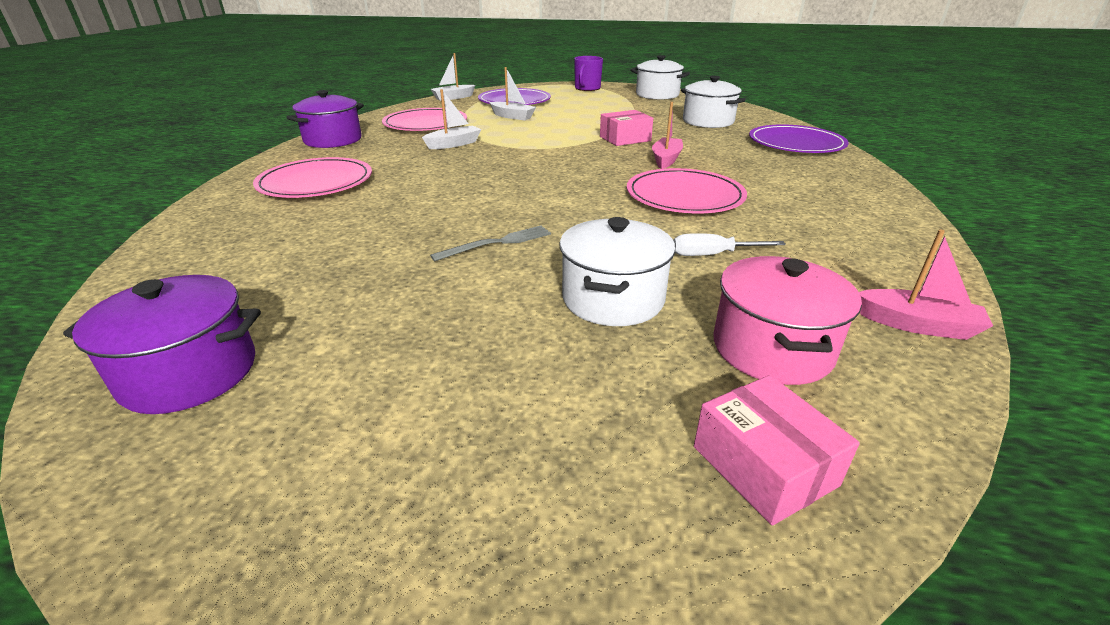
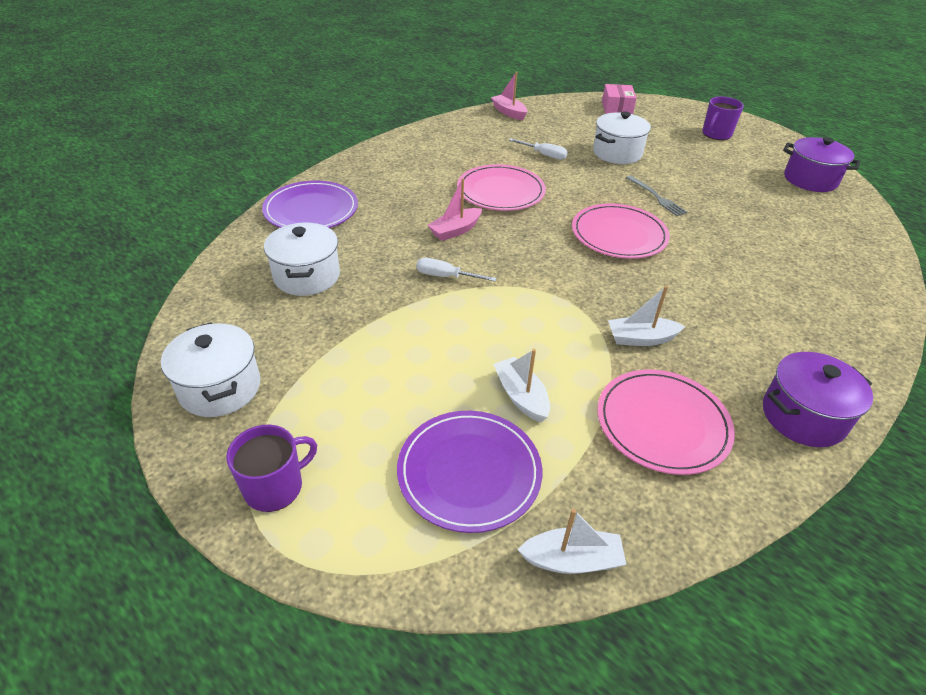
camera: 150 degrees left, 10 degrees up
pink plate [253,157,372,198] -> pink plate moved to [572,204,670,259]
grey fork [430,226,551,261] -> grey fork turned 120 degrees counterclockwise [626,175,687,216]
pink box [600,110,653,146] -> white screwdriver [417,258,496,281]
pink pot [713,256,862,385] -> none
none -> purple mug [702,96,744,140]

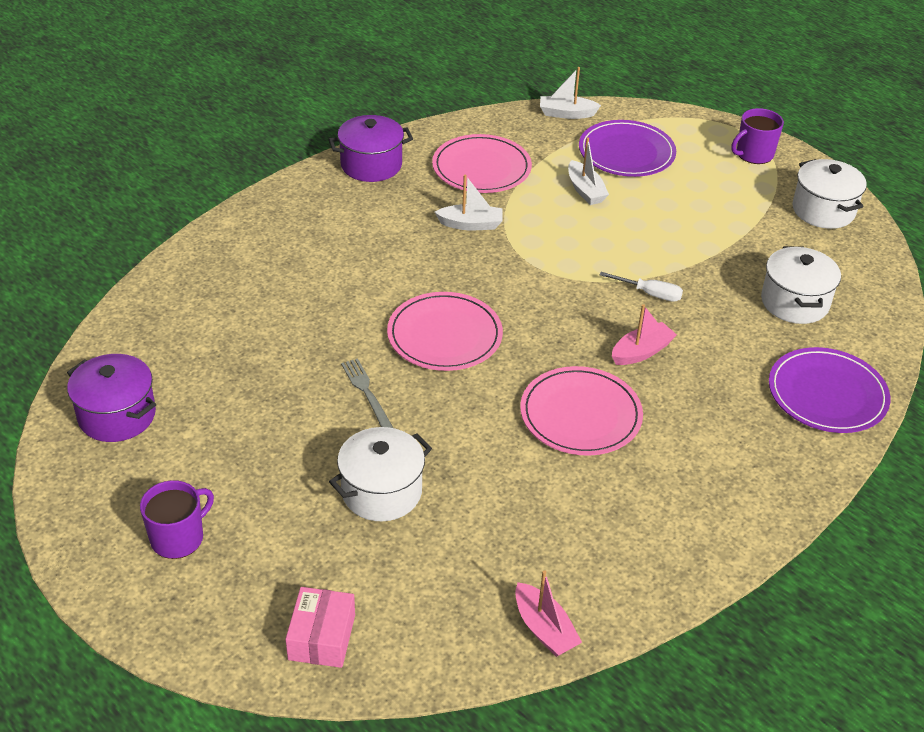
camera: 175 degrees left, 0 degrees up
white screwdriver [509,139,568,160] -> none

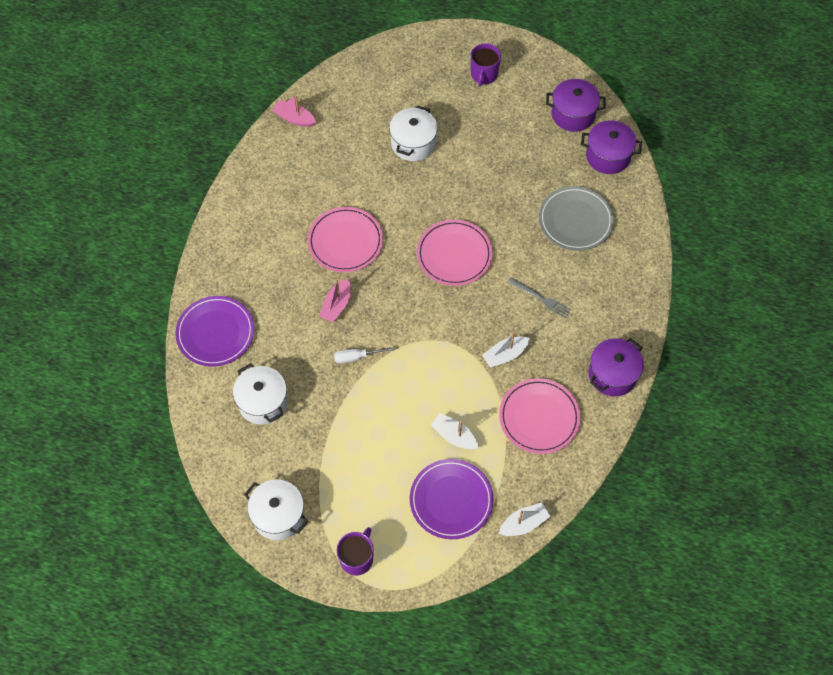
camera: 150 degrees right, 20 degrees up
pink box [285,587,355,668] -> none
grey fork [341,358,393,428] -> grey fork moved to [508,277,571,318]
none -> grey plate [539,186,614,251]
none -> purple pot [581,120,642,174]

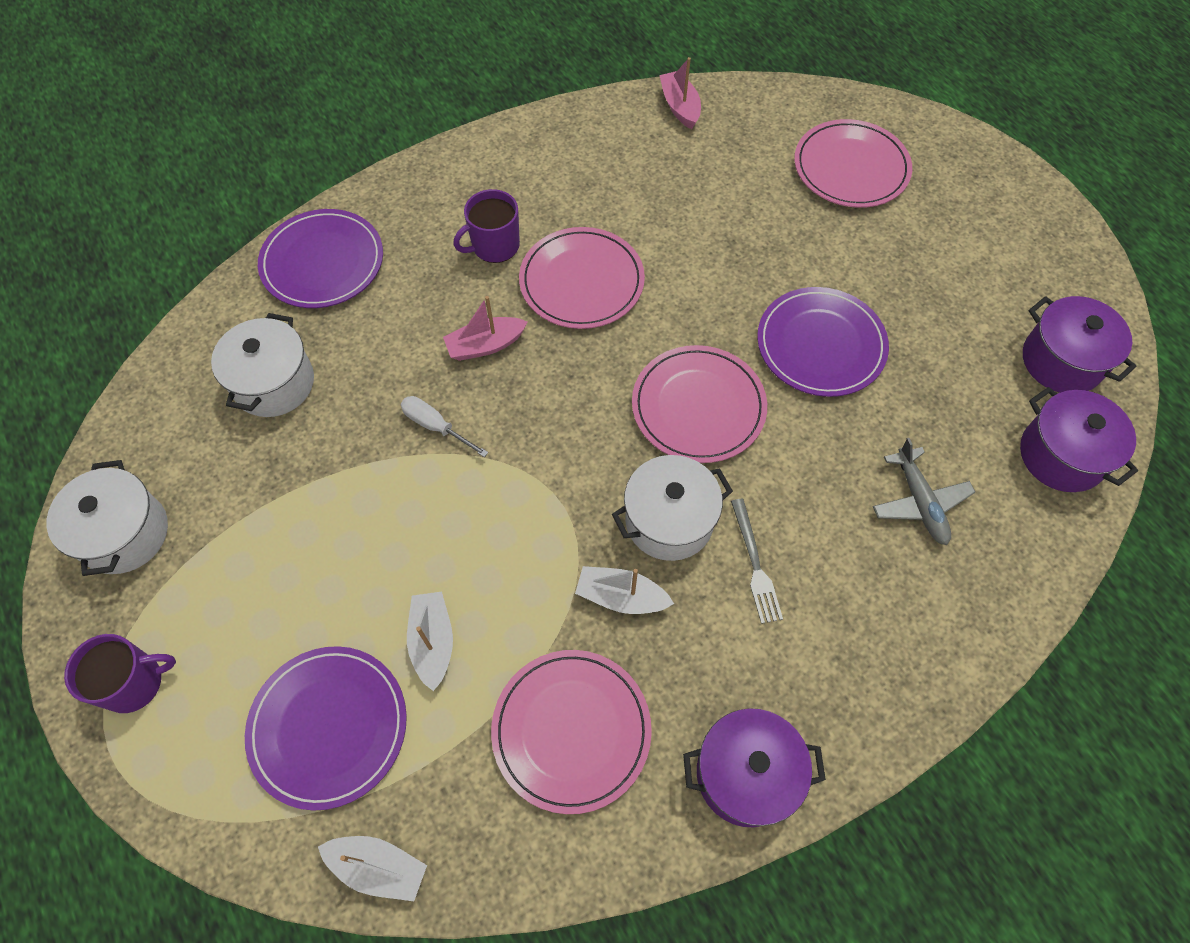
camera: 45 degrees right, 0 degrees up
white pot [389,105,438,161] -> white pot moved to [612,455,733,561]
purple mug [471,43,501,86] -> purple mug moved to [453,189,520,263]
grey plate [539,186,614,251] -> grey plane [873,438,975,545]
none -> purple plate [757,287,889,397]
none -> pink plate [794,119,912,208]

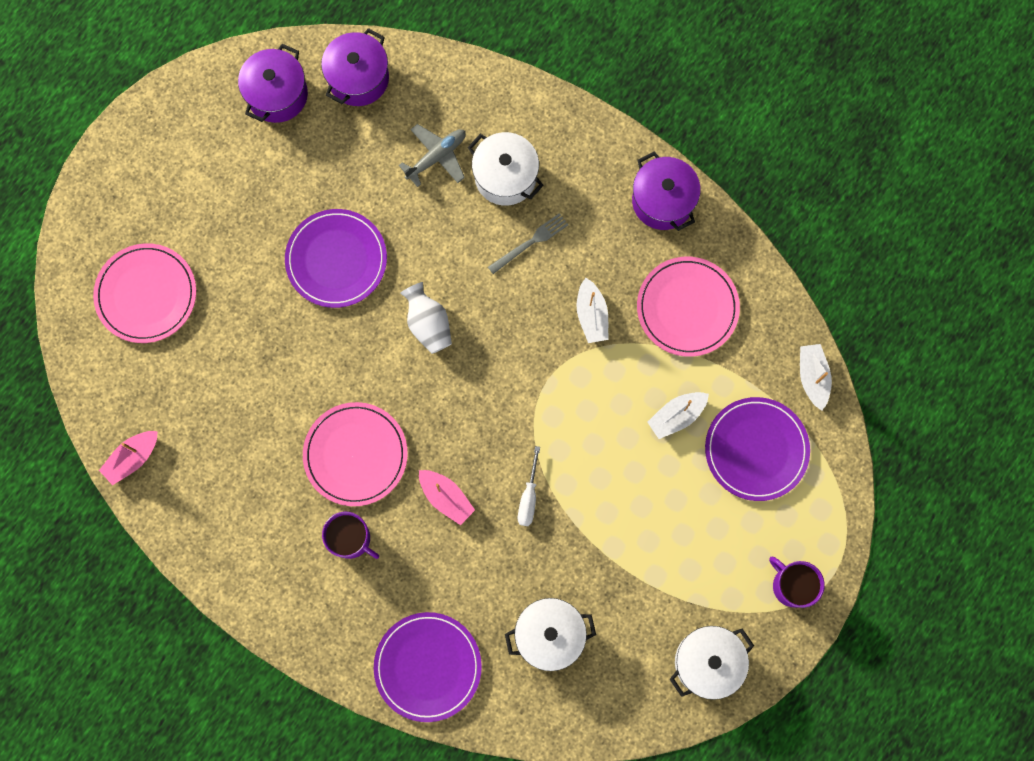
camera: 115 degrees left, 15 degrees up
white pot [612,455,733,561] -> white pot moved to [467,132,544,206]
pink plate [632,345,767,463] -> white vase [401,282,452,354]

